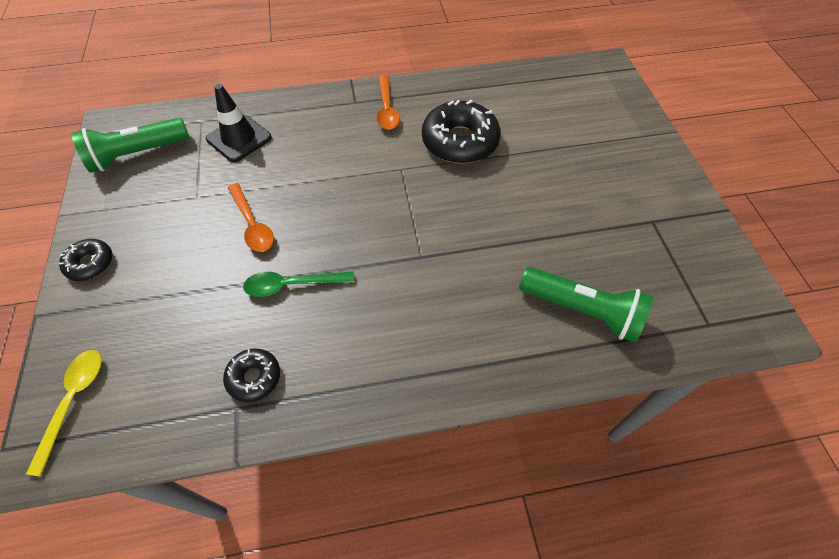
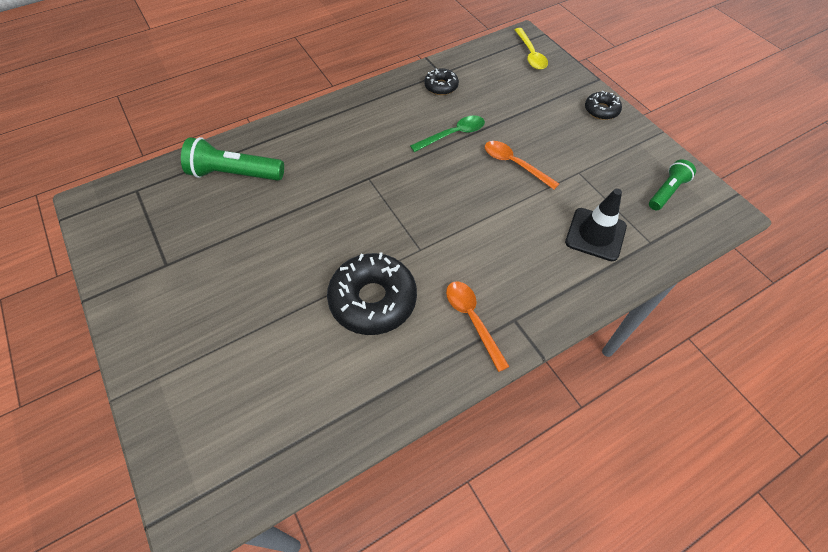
camera: 160 degrees right, 0 degrees up
green flashlight [71,118,189,173] -> green flashlight [649,159,696,210], size x0.62

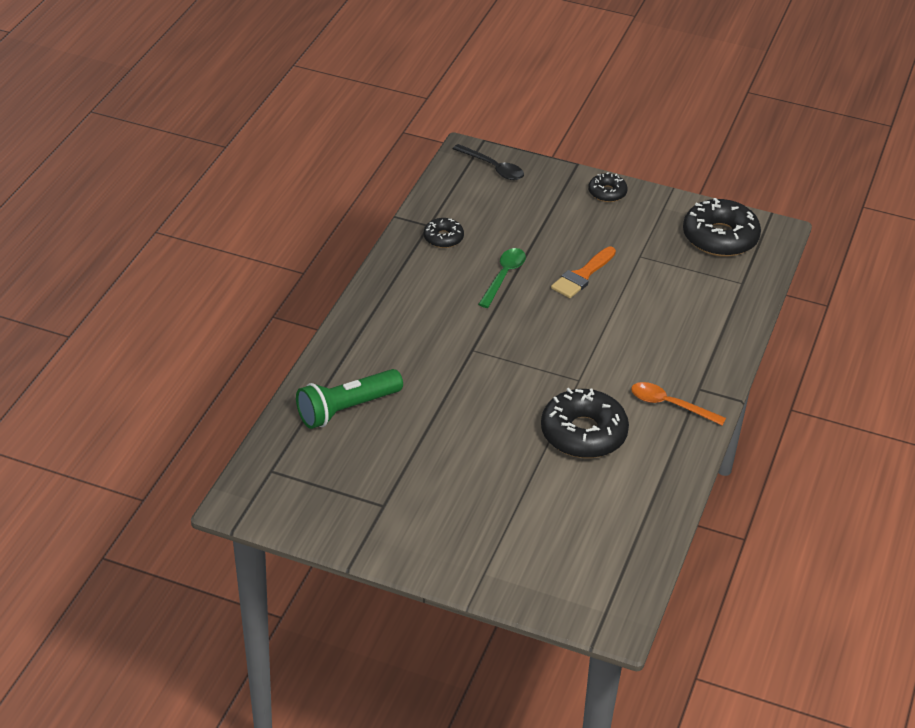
camera: 40 degrees left, 15 degrees down
orange spoon [485,141,559,190] -> orange brush [551,247,616,298]
yellow spoon [515,28,548,70] -> black spoon [453,144,524,180]
black traffic cone [565,188,627,261] -> none
green flashlight [649,159,696,210] -> black donut [683,198,761,257]

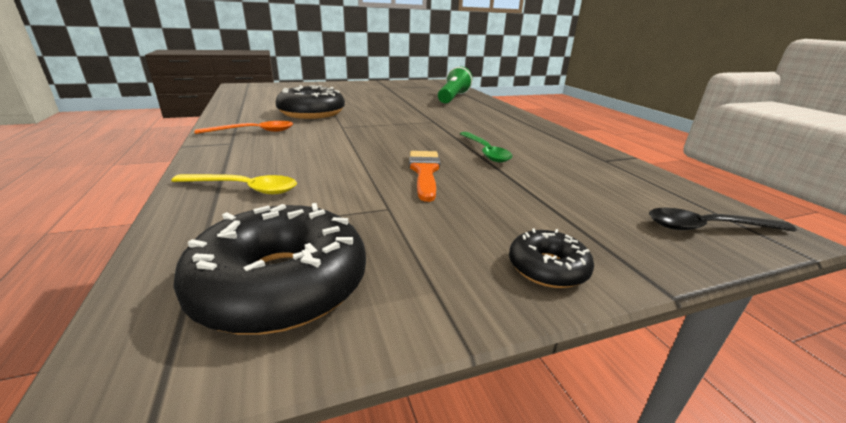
camera: 140 degrees right, 15 degrees down
black donut [424,218,464,248] -> none
none -> yellow spoon [171,174,297,194]

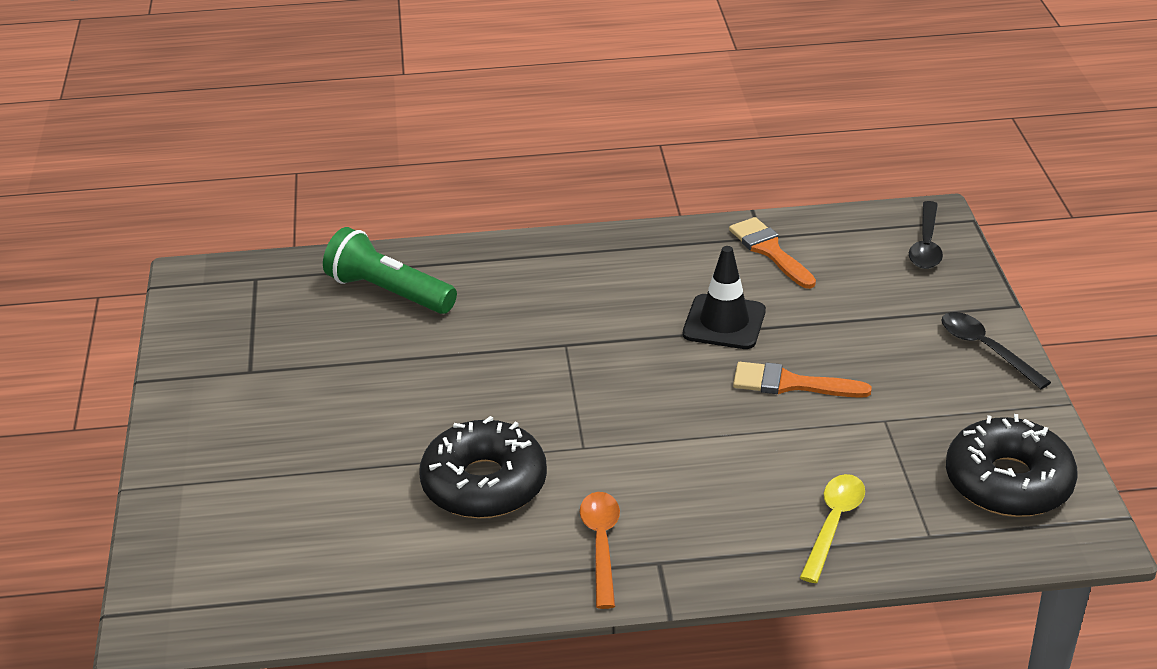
camera: 75 degrees left, 10 degrees up
green spoon [460,132,513,162] -> black traffic cone [683,246,766,349]
black donut [509,228,594,288] -> black spoon [941,312,1051,389]
none -> orange brush [729,217,816,289]

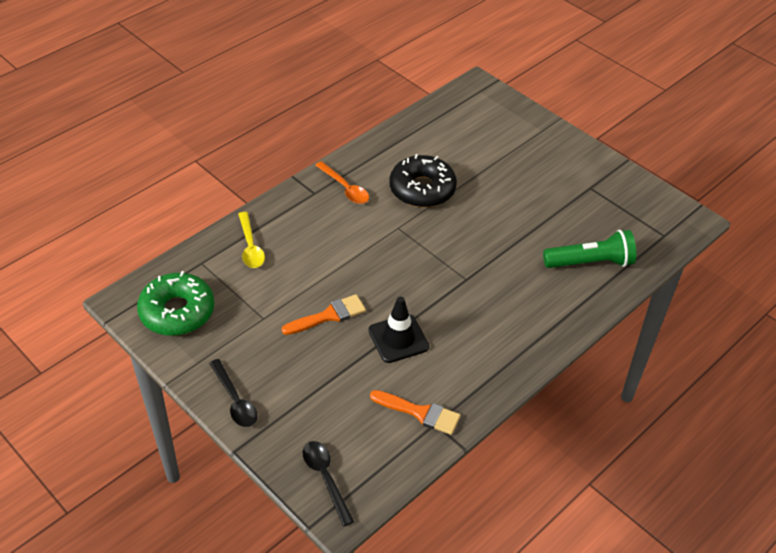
camera: 140 degrees right, 10 degrees up
black spoon [941,312,1051,389] -> black spoon turned 45 degrees clockwise [209,359,258,427]
black donut [946,414,1078,517] -> green donut [137,271,215,336]

